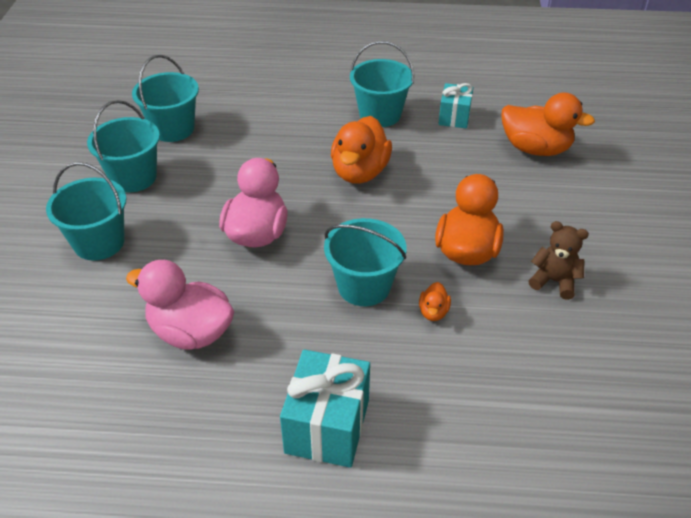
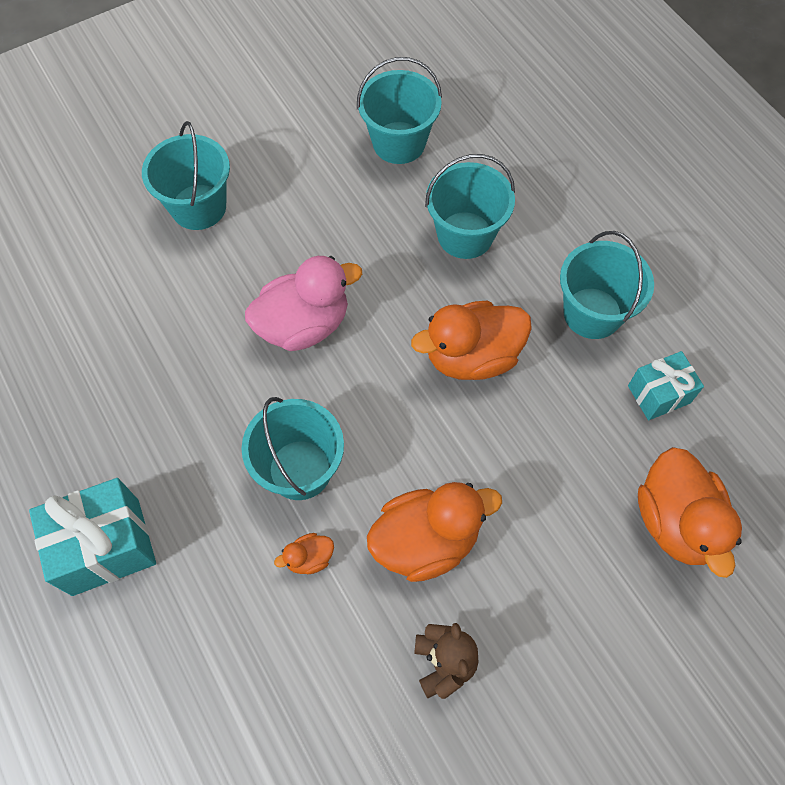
camera: 55 degrees right, 20 degrees up
turquoise bucket [87,100,160,192] -> turquoise bucket moved to [425,154,515,259]
pink duck [126,260,234,350] -> none

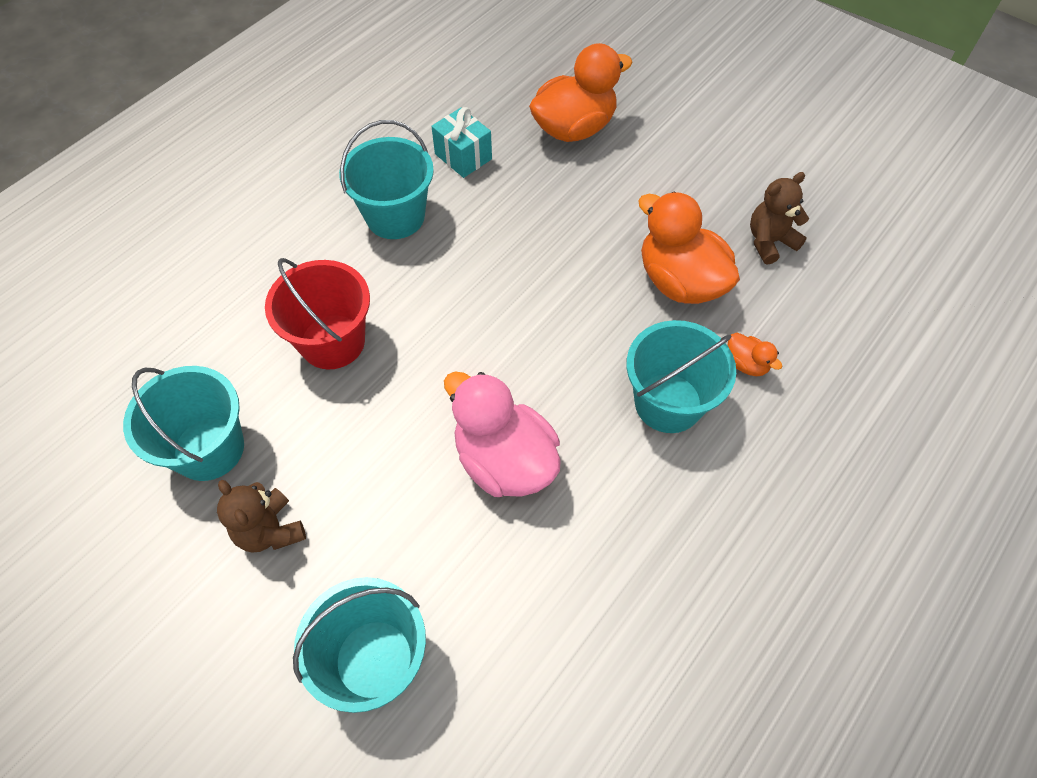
camera: 110 degrees left, 5 degrees down
turquoise gift [29,478,156,596] -> none
orange duck [411,301,532,380] -> none
turquoise bucket [425,154,515,259] -> red bucket [265,258,370,369]
none -> brown teddy bear [217,480,306,553]

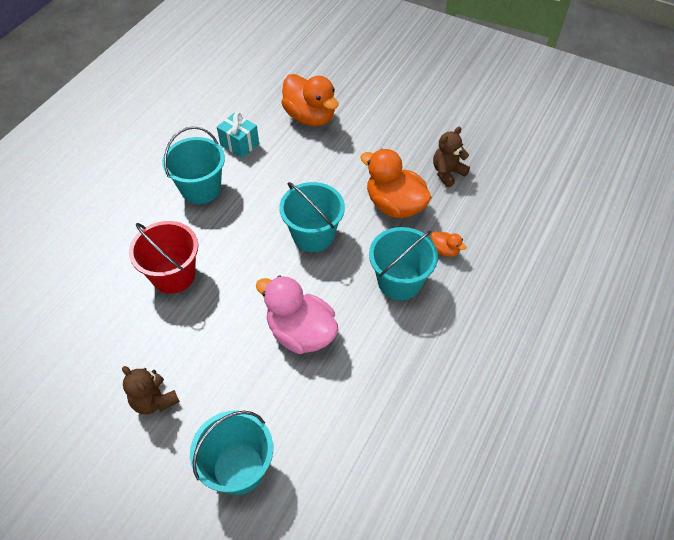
camera: 10 degrees left, 5 degrees down
turquoise bucket [123,366,244,481] -> turquoise bucket moved to [279,182,345,252]
orange duck [529,43,633,142] -> orange duck turned 90 degrees clockwise [281,74,339,126]

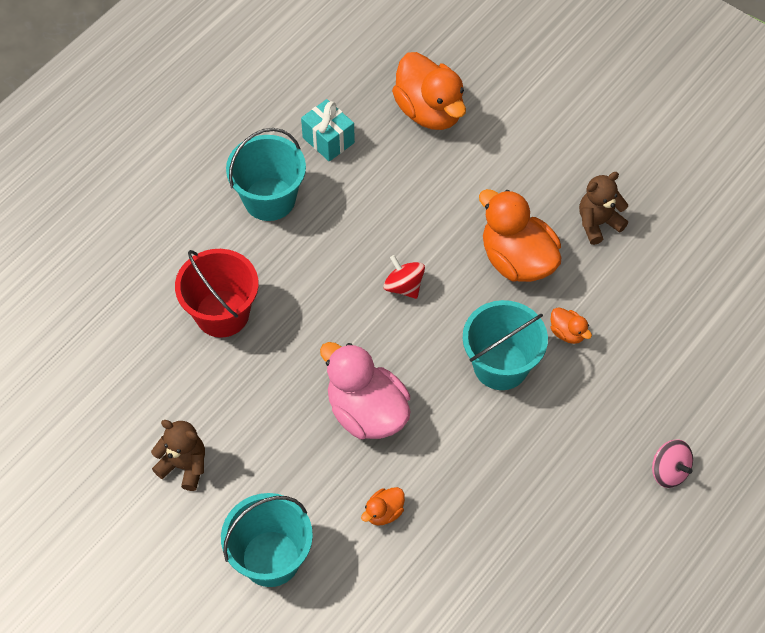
camera: 10 degrees right, 5 degrees up
brown teddy bear [122,366,180,414] -> brown teddy bear turned 150 degrees clockwise [151,420,205,491]
turquoise bucket [279,182,345,252] -> red spinning top [384,255,425,299]
none -> orange duck [361,487,405,526]
none -> pink spinning top [652,439,693,488]

